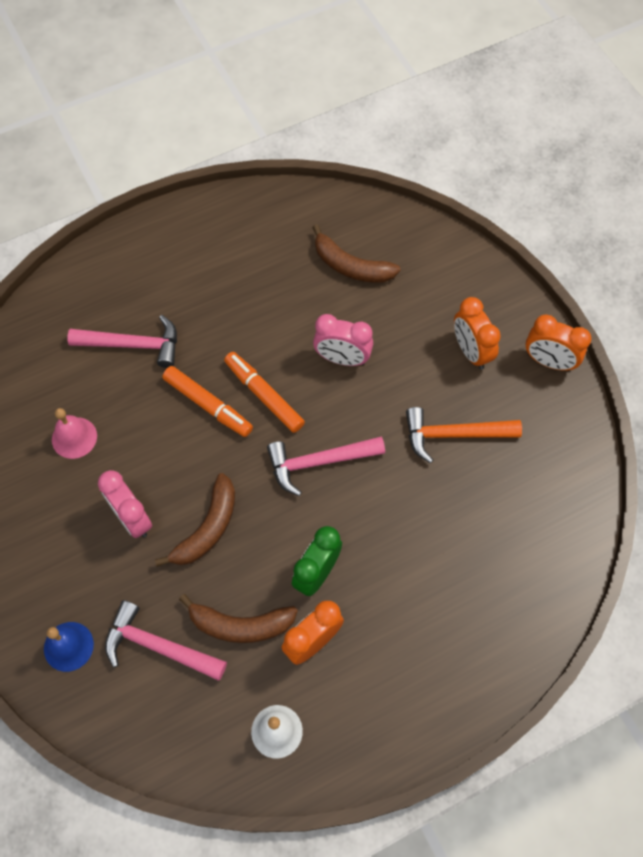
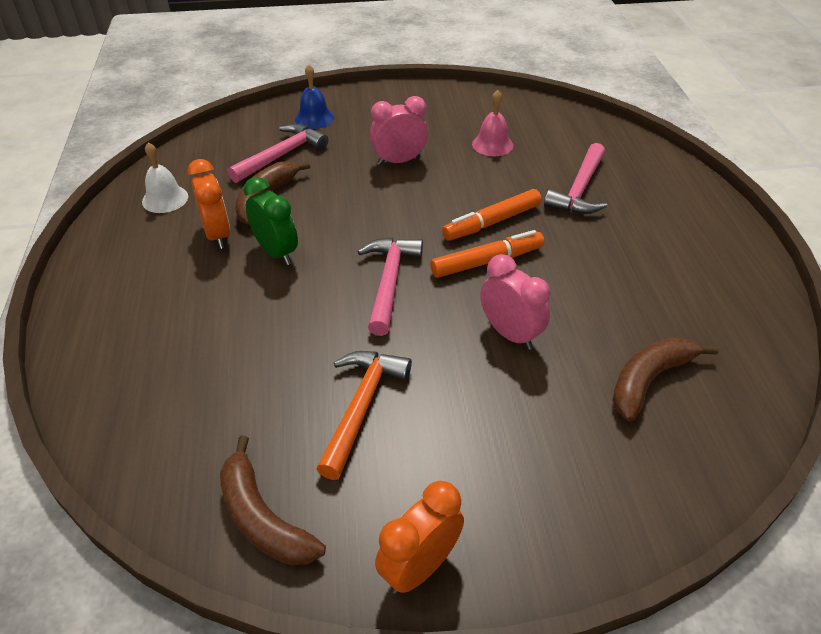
camera: 110 degrees right, 20 degrees down
brown banana [155,473,235,567] -> brown banana moved to [220,436,326,565]
pink clock [313,314,373,366] -> pink clock turned 105 degrees clockwise [481,254,550,350]
orange clock [454,297,501,369] -> none

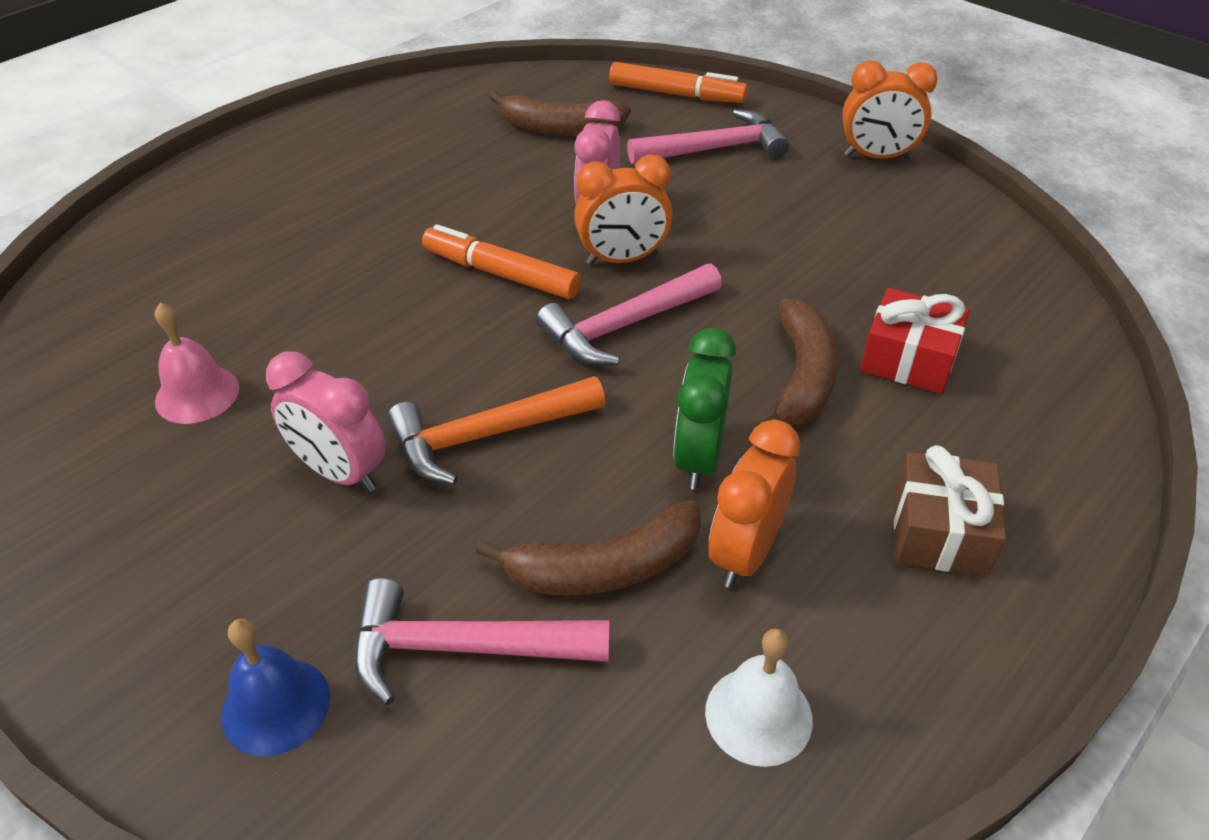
camera: 130 degrees left, 0 degrees up
brown banana [220,436,326,565] -> brown banana moved to [757,298,838,426]
orange hammer [316,351,412,480] -> orange hammer moved to [387,376,605,485]
orange marker [442,189,542,241] -> orange marker moved to [609,62,747,103]
pink hammer [544,143,607,214] -> pink hammer moved to [627,109,789,164]
none -> orange clock [574,155,672,265]
none -> red gift [860,288,970,394]
none -> brown gift [894,445,1006,577]

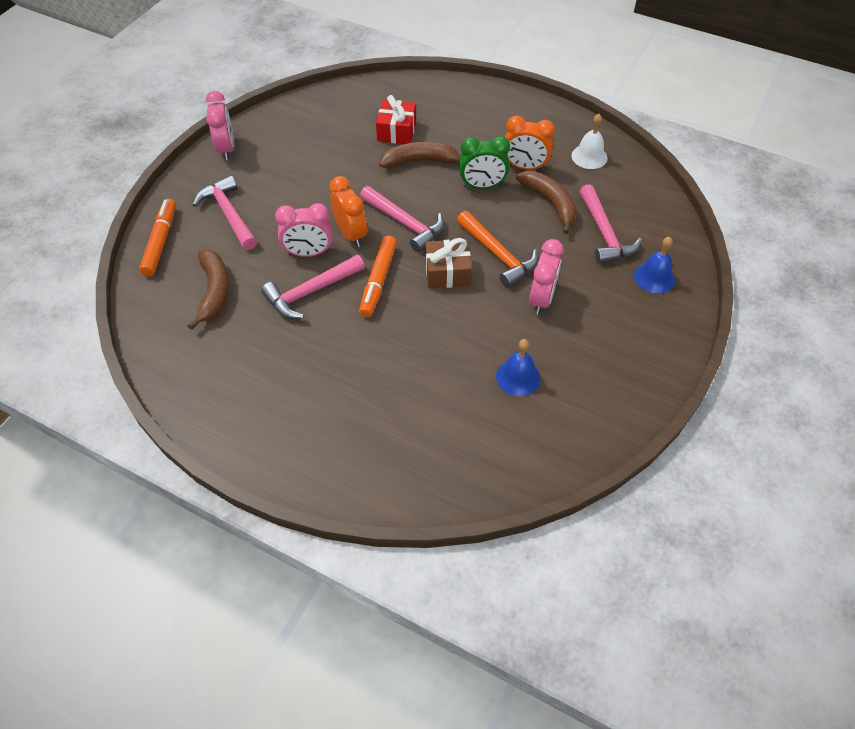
camera: 105 degrees left, 10 degrees up
pink bell [155,303,239,424] -> blue bell [496,339,540,396]
orange clock [842,60,938,159] -> pink clock [206,91,234,160]
brown gift [894,445,1006,577] -> brown gift moved to [425,238,472,288]
none -> pink hammer [261,255,365,319]

